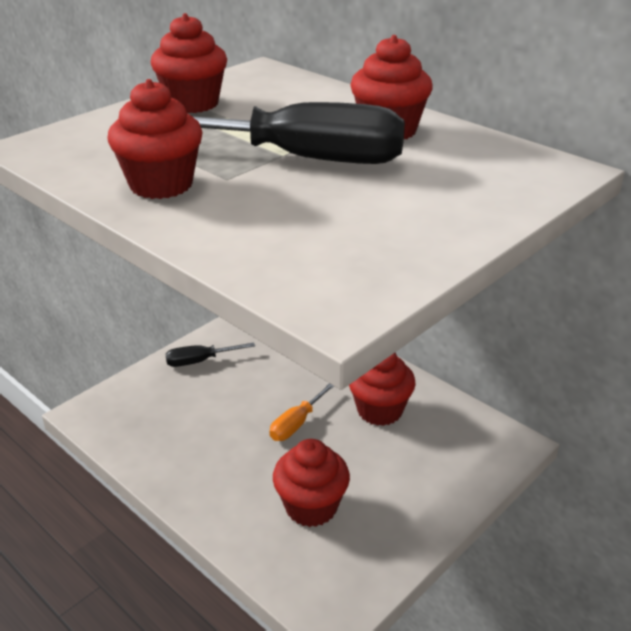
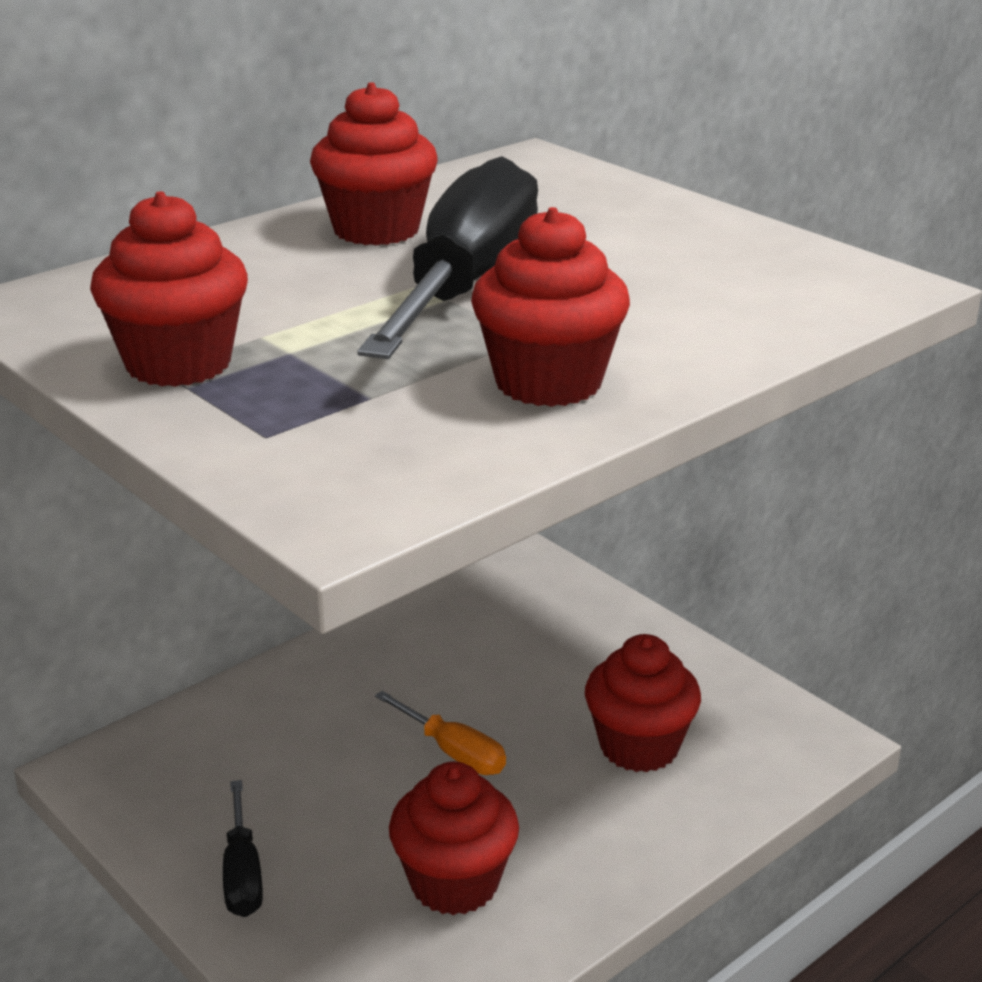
camera: 85 degrees left, 5 degrees down
red cupcake [349,353,416,426] -> red cupcake moved to [389,761,519,915]

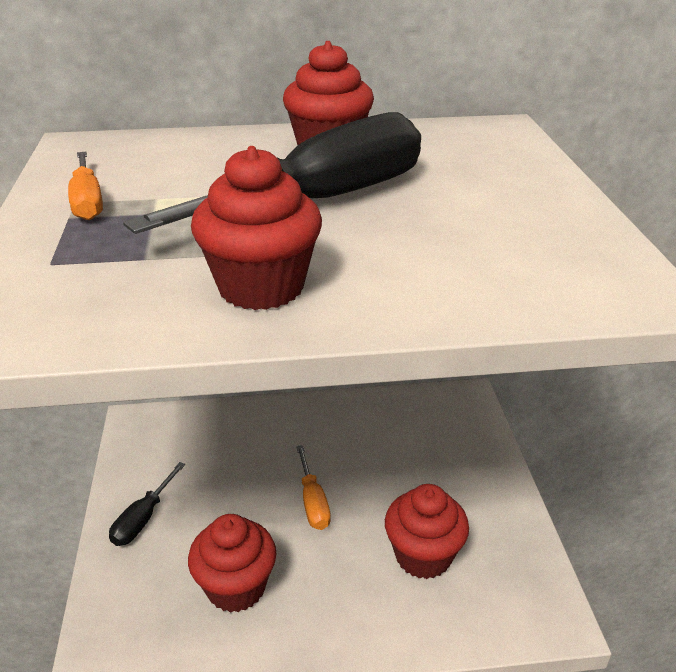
camera: 35 degrees right, 5 degrees up
red cupcake [90,191,248,387] -> orange screwdriver [68,151,103,220]

